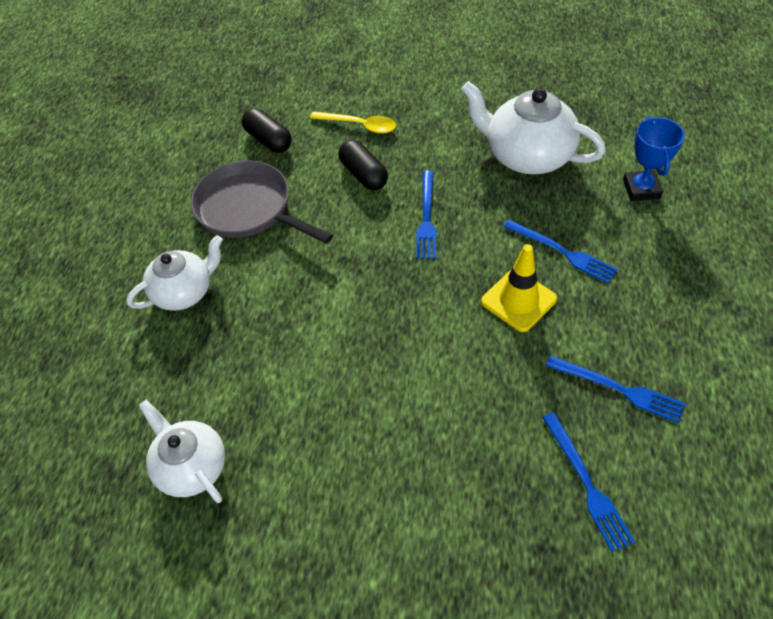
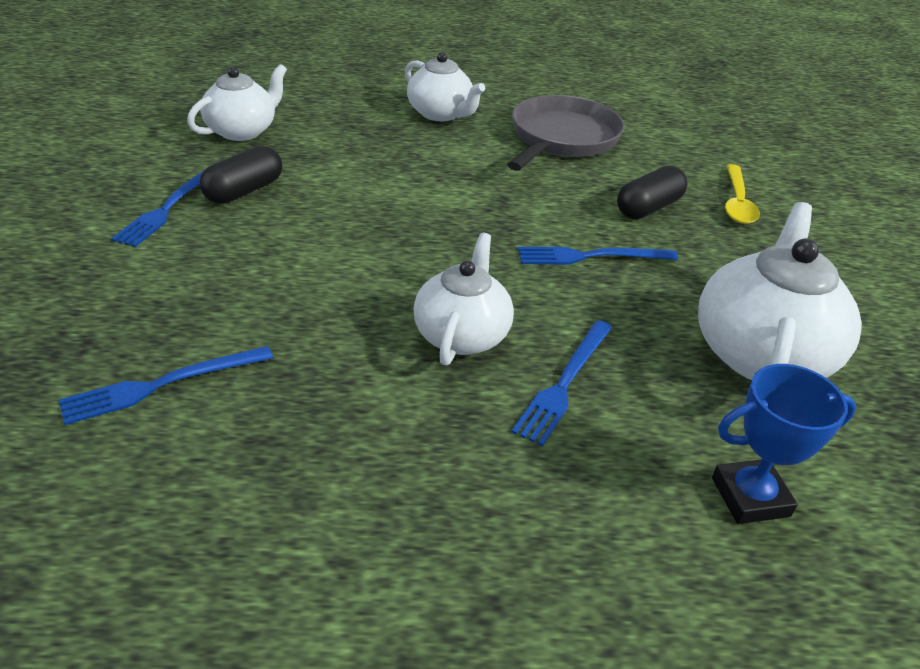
camera: 75 degrees right, 15 degrees down
black capsule [242,108,292,153] -> black capsule moved to [199,146,282,204]
yellow traffic cone [481,244,557,332] -> white teapot [413,233,514,366]
blue fork [545,355,686,423] -> blue fork moved to [111,165,211,247]

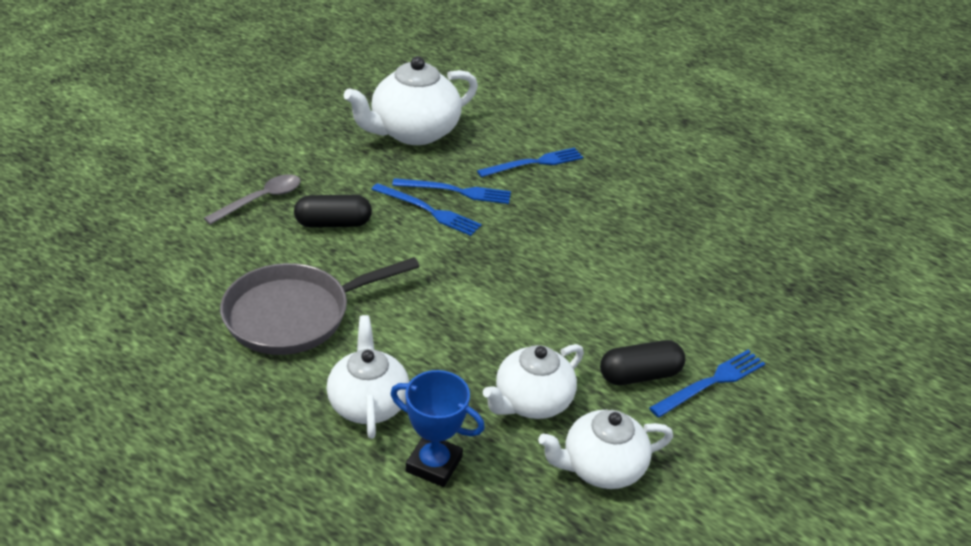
camera: 145 degrees left, 0 degrees up
blue fork [59,346,273,425] -> blue fork moved to [392,178,511,204]
white teapot [413,233,514,366] -> white teapot moved to [483,344,584,419]
blue trophy [712,364,856,524] -> blue trophy moved to [390,370,485,487]
yellow spoon [725,164,760,224] -> grey spoon [204,174,300,225]

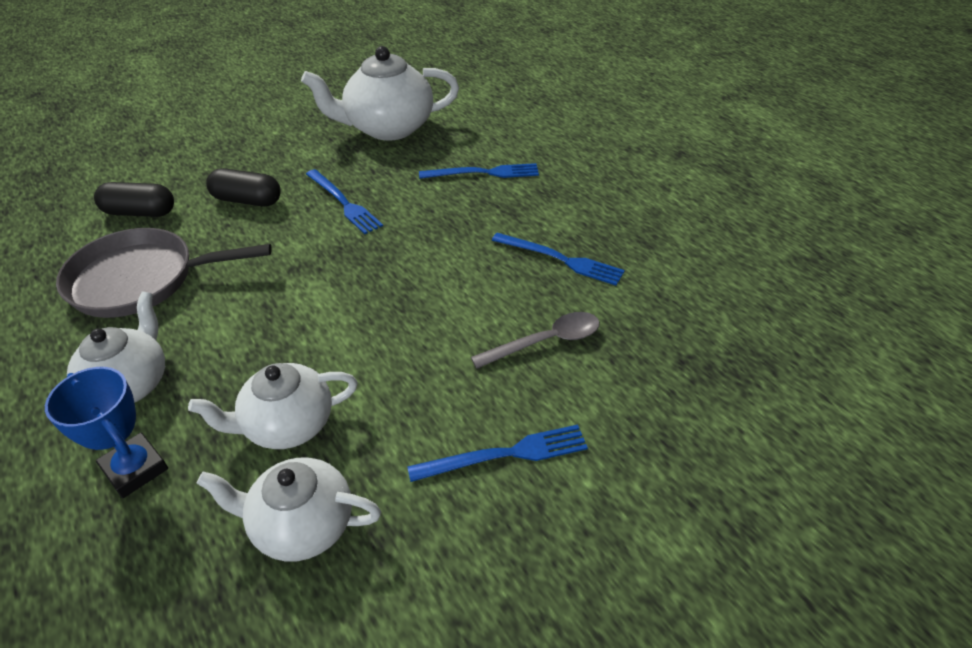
camera: 25 degrees right, 5 degrees up
grey spoon [204,174,300,225] -> grey spoon moved to [471,312,600,369]
blue fork [392,178,511,204] -> blue fork moved to [492,233,625,286]
black capsule [600,340,685,385] -> black capsule moved to [94,182,174,217]

